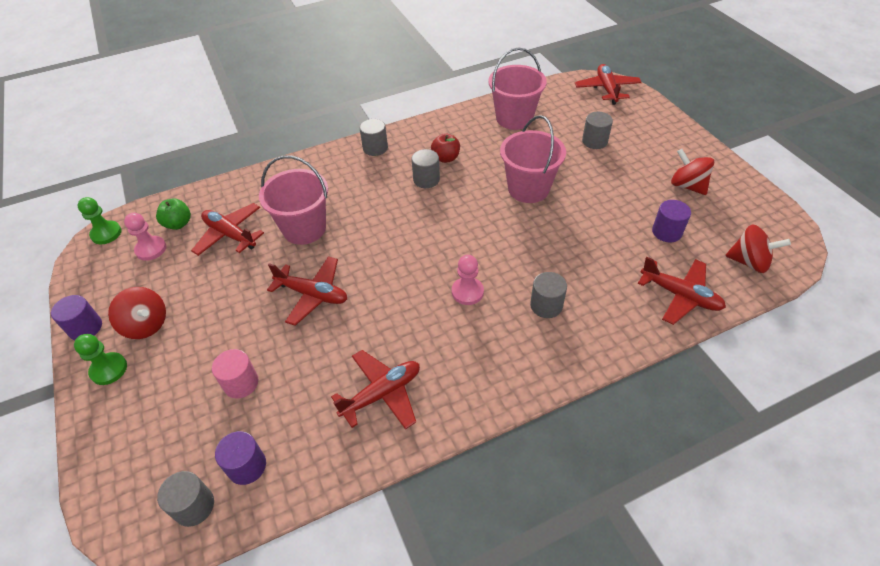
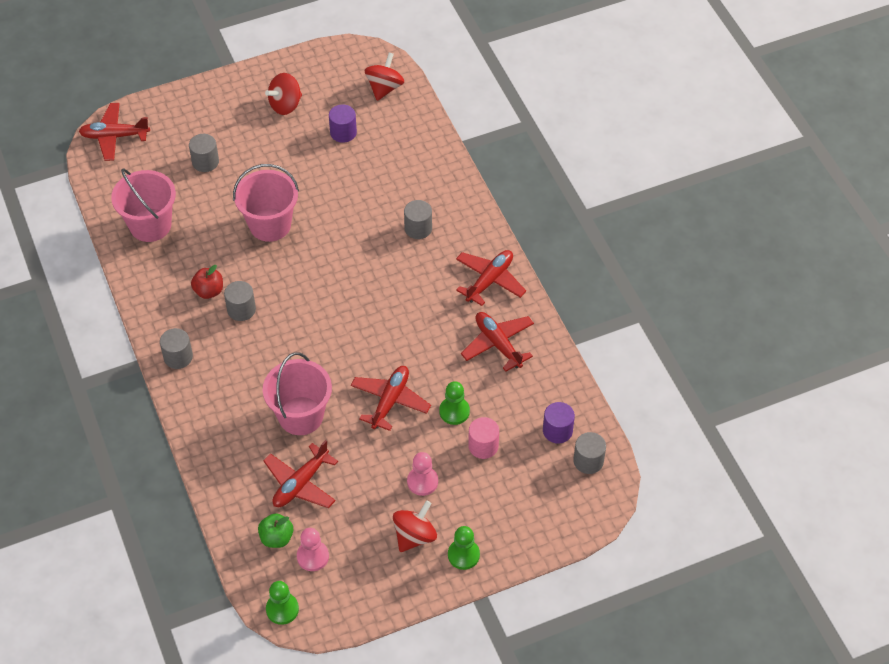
camera: 90 degrees left, 5 degrees up
purple cylinder [51,295,102,340] -> none
pink pawn [452,255,484,305] -> pink pawn moved to [407,452,438,496]
red plane [638,257,726,325] -> red plane moved to [456,250,526,306]
none -> green pawn [439,381,470,425]

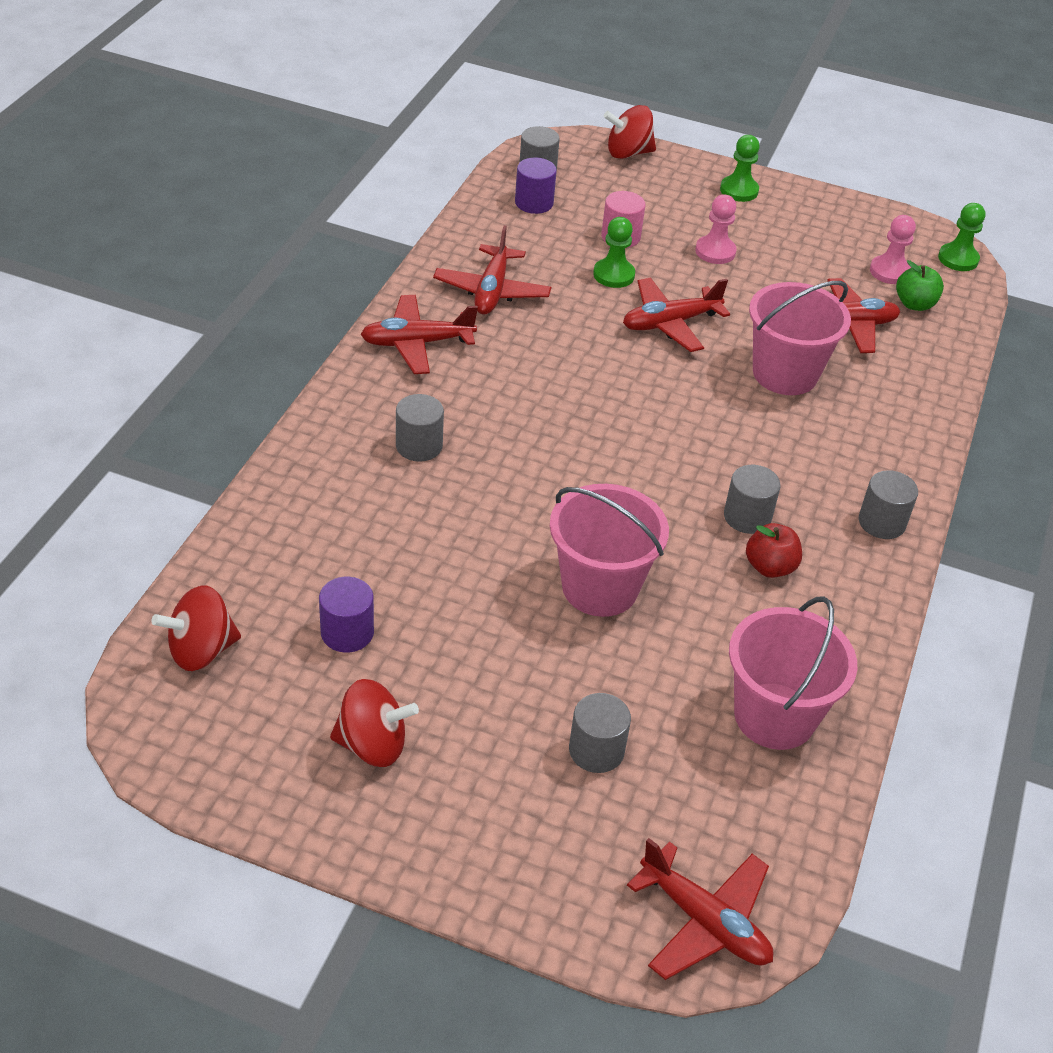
camera: 140 degrees left, 10 degrees down
red spinning top [393,500,437,552] -> red spinning top moved to [604,105,656,159]

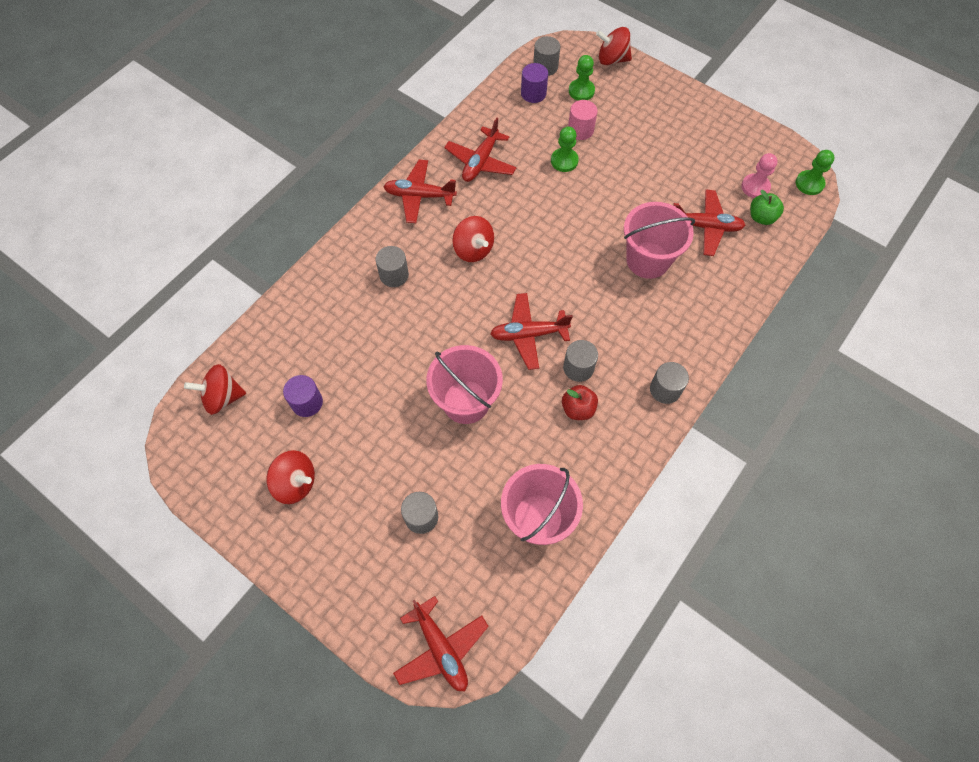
camera: 20 degrees right, 20 degrees up
red plane [623,278,730,352] -> red plane moved to [490,293,573,370]
pink pawn [695,194,737,264] -> none
green pawn [720,135,760,202] -> green pawn moved to [569,55,595,100]
none -> red spinning top [452,216,494,262]

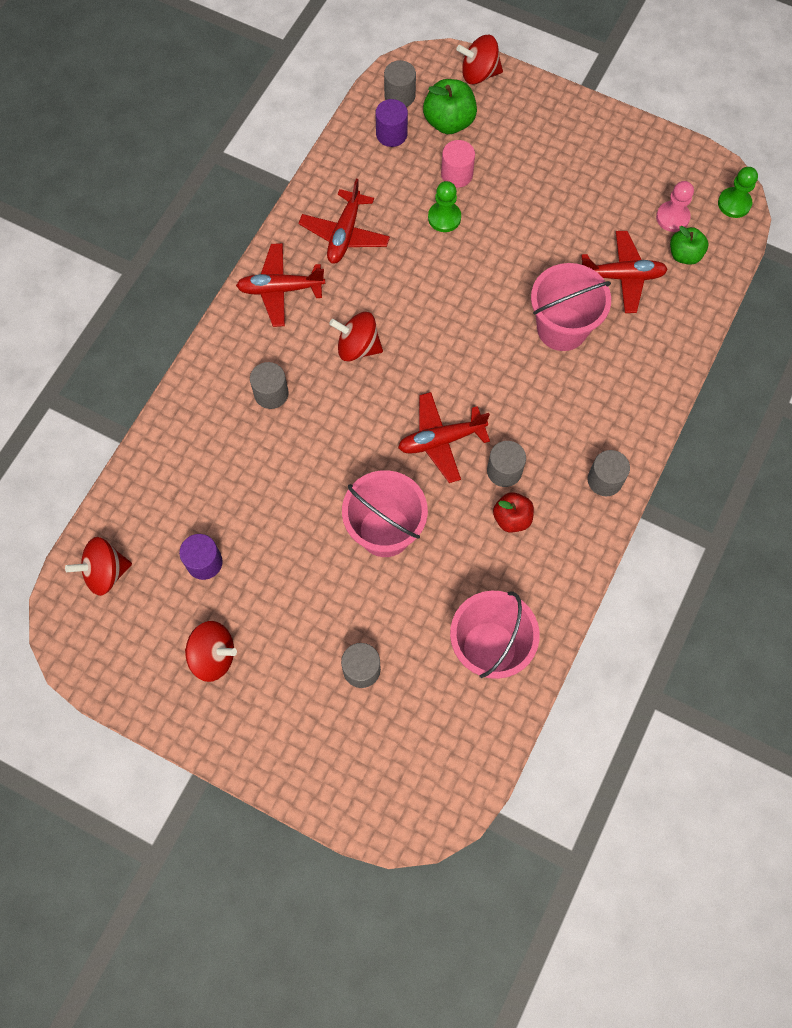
camera: 10 degrees left, 5 degrees up
red plane [393,596,489,691] -> none
red spinning top [452,216,494,262] -> red spinning top turned 150 degrees clockwise [329,312,383,362]
green pawn [569,55,595,100] -> green apple [423,79,477,134]

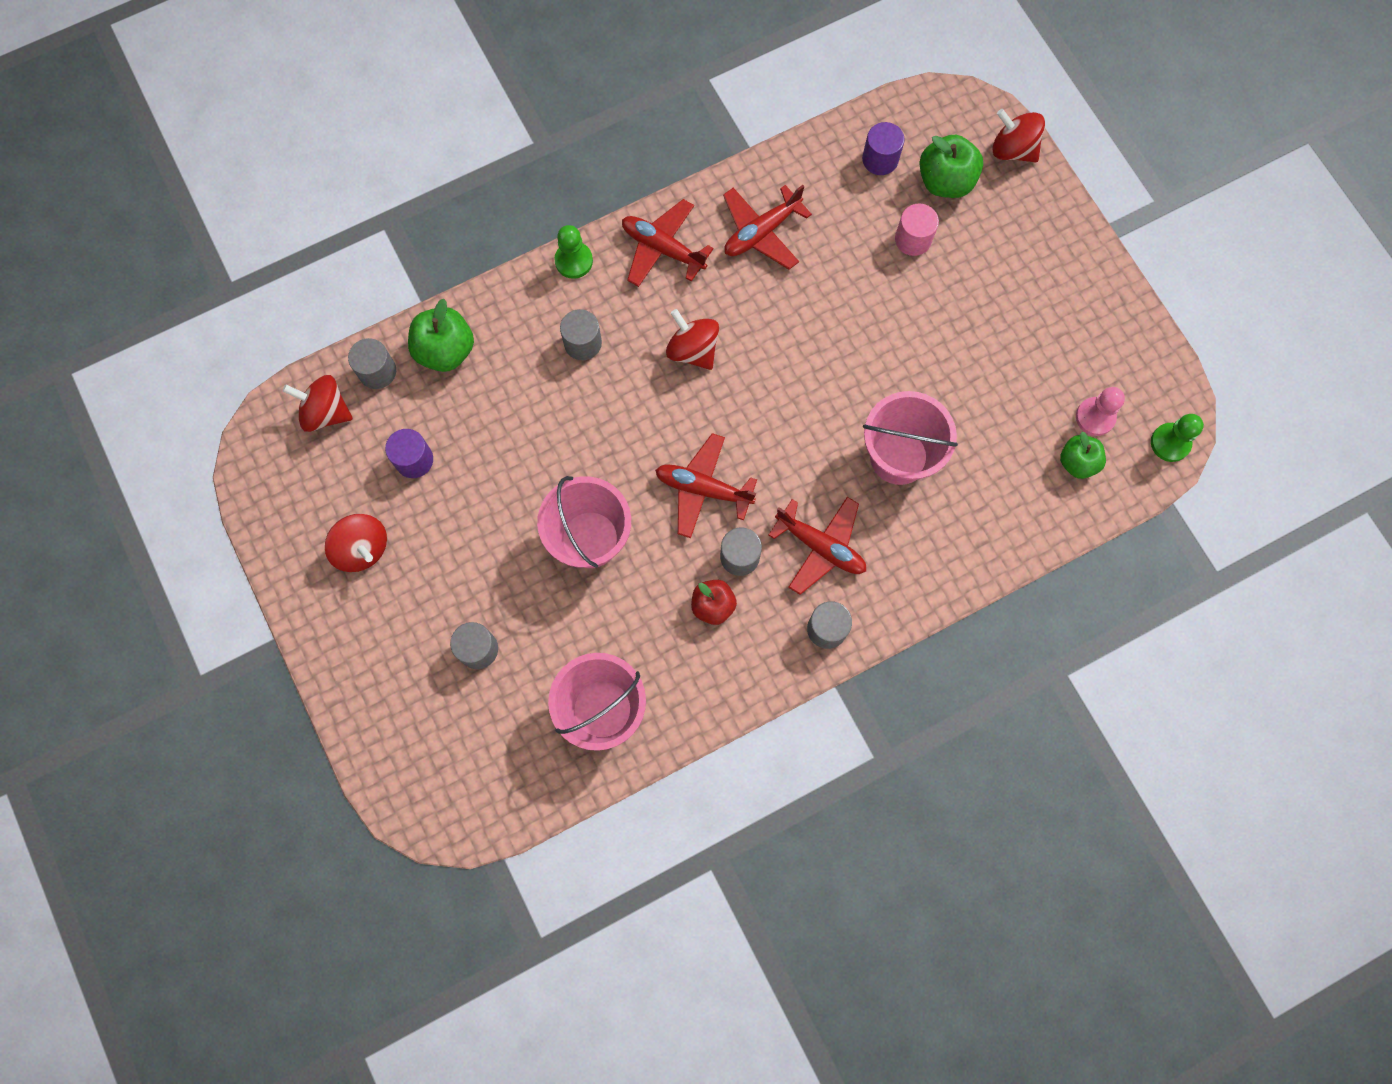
camera: 35 degrees right, 5 degrees up
grey cylinder [384,60,416,107] -> grey cylinder moved to [348,338,396,389]
green pawn [428,181,461,232] -> green pawn moved to [554,225,593,279]
red plane [581,231,668,313] -> red plane moved to [768,497,866,595]
none -> green apple [408,299,474,372]

